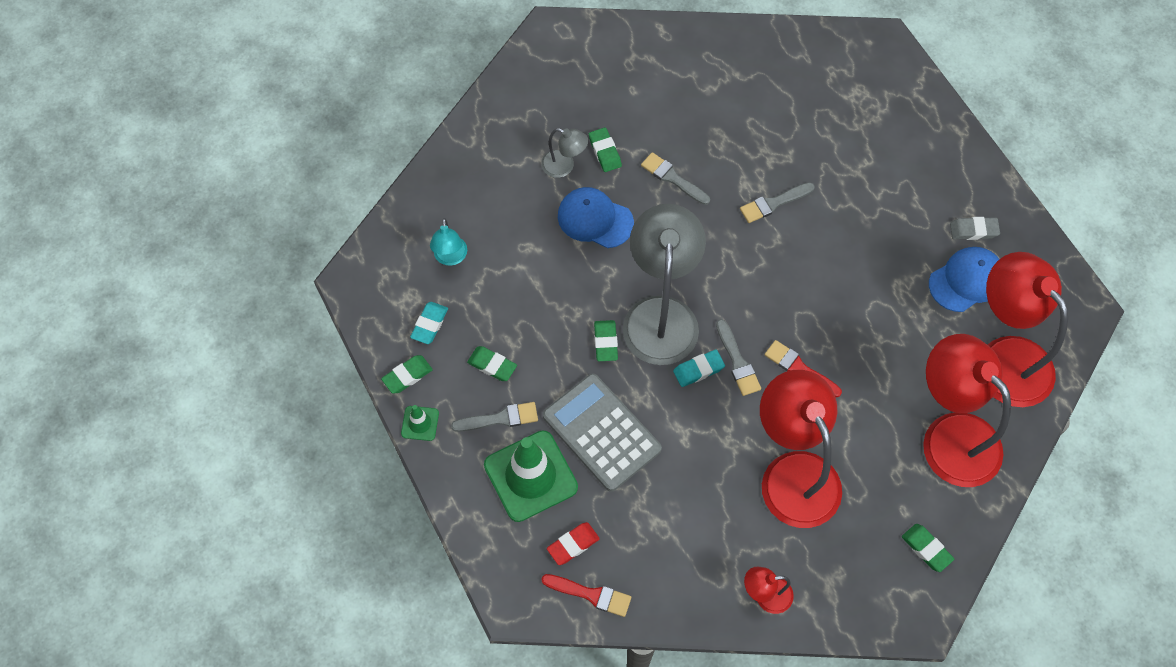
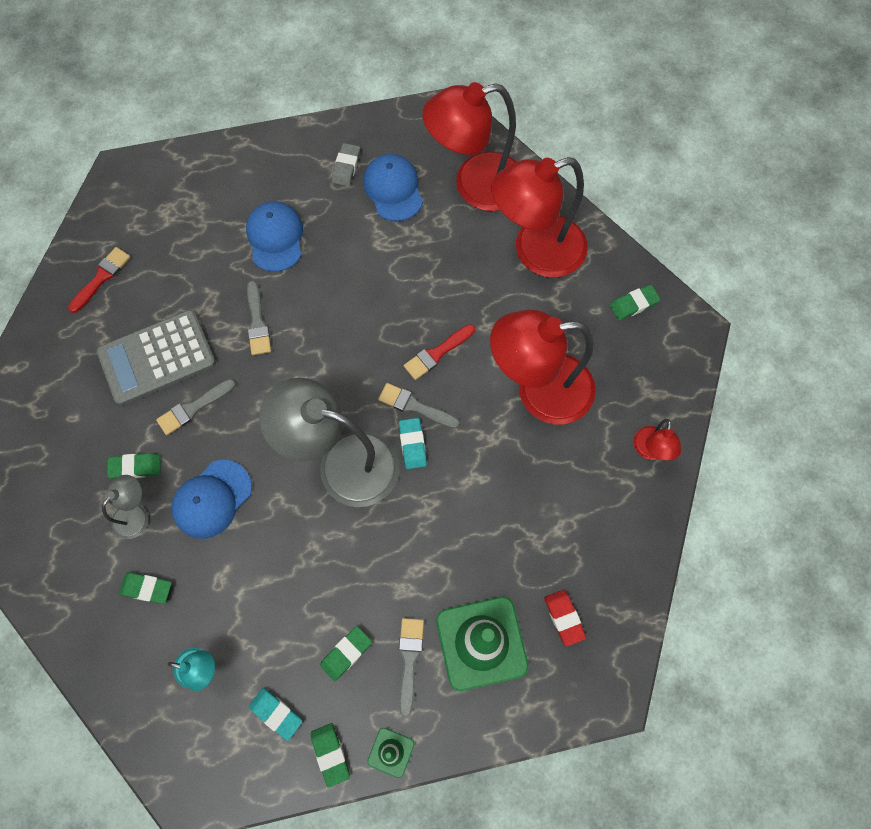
camera: 75 degrees left, 5 degrees up
red brush [541,574,631,617] -> red brush moved to [68,247,130,313]
grey calculator [543,374,662,492] -> grey calculator moved to [97,310,216,406]
green eraser [594,320,618,361] -> green eraser moved to [119,572,172,604]
grey brush [716,319,761,396] -> grey brush turned 150 degrees counterclockwise [378,383,460,429]
none -> blue cap [246,201,303,272]

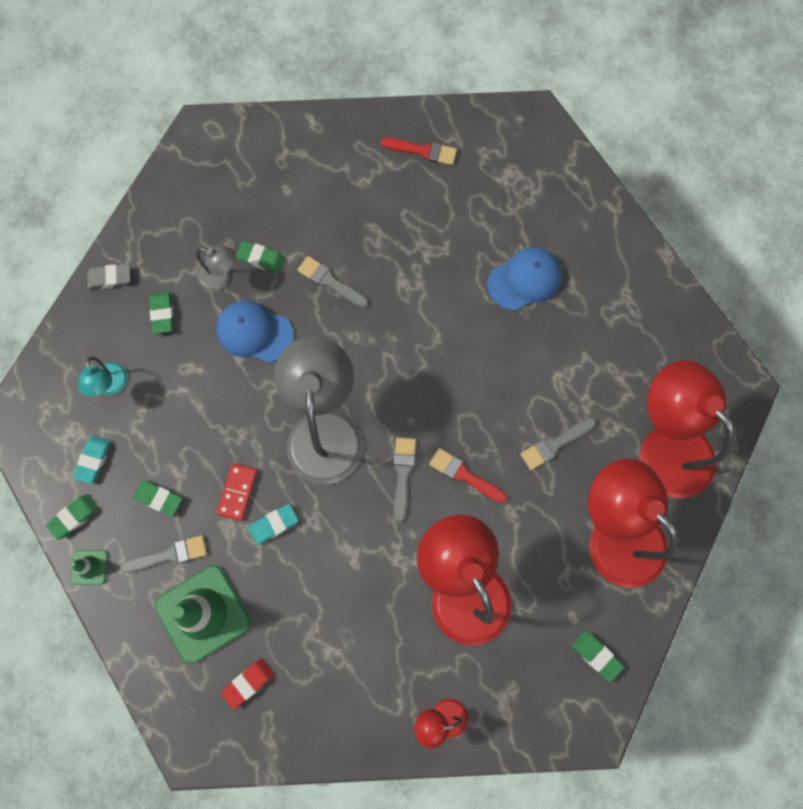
camera: 70 degrees right, 5 degrees up
grey calculator [97,310,216,406] -> none
green eraser [107,453,160,479] -> green eraser turned 45 degrees counterclockwise [236,241,285,273]
grey brush [247,281,271,355] -> grey brush moved to [520,418,596,470]
grey eraser [332,143,360,186] -> grey eraser moved to [87,264,130,289]
blue cap [363,154,423,221] -> none
turquoise eraser [399,418,427,469] -> turquoise eraser moved to [248,504,299,545]
none -> red domino [216,463,257,521]

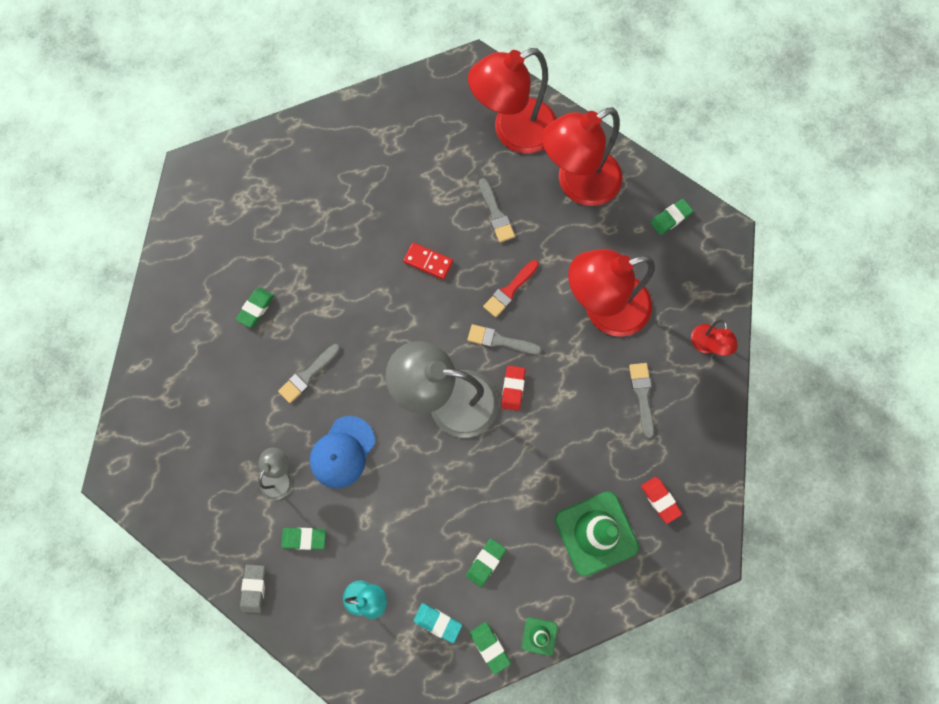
camera: 80 degrees left, 0 degrees up
grey brush [120,535,207,573] -> grey brush moved to [629,363,654,438]
red domino [216,463,257,521] -> red domino moved to [403,243,453,280]
green eraser [236,241,285,273] -> green eraser moved to [236,288,274,328]
turquoise eraser [248,504,299,545] -> none
red brush [381,138,457,165] -> none
blue cap [487,247,562,311] -> none
none -> red eraser [501,366,525,411]

